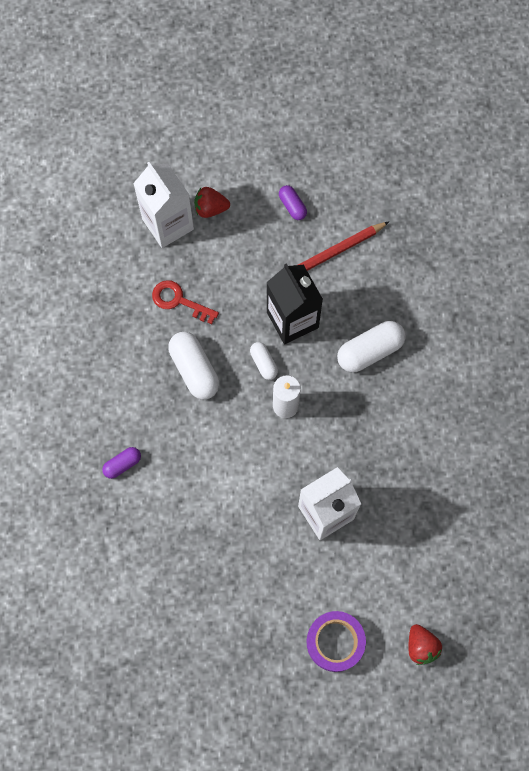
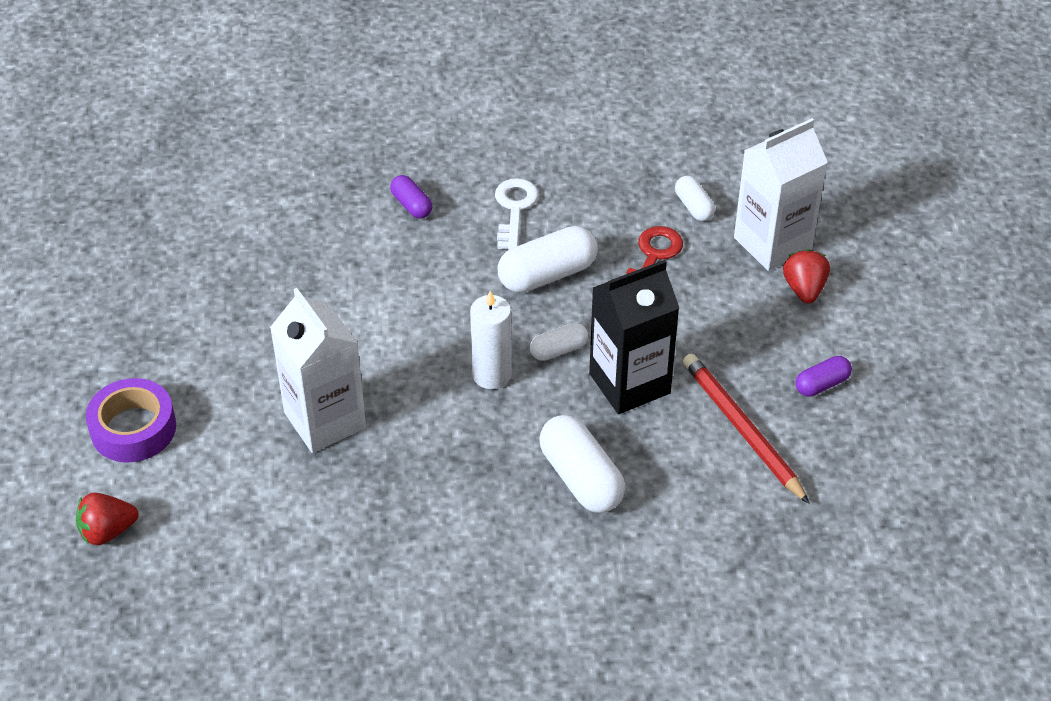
camera: 90 degrees right, 25 degrees down
none -> white key [495,178,539,250]
none -> white capsule [675,176,715,221]

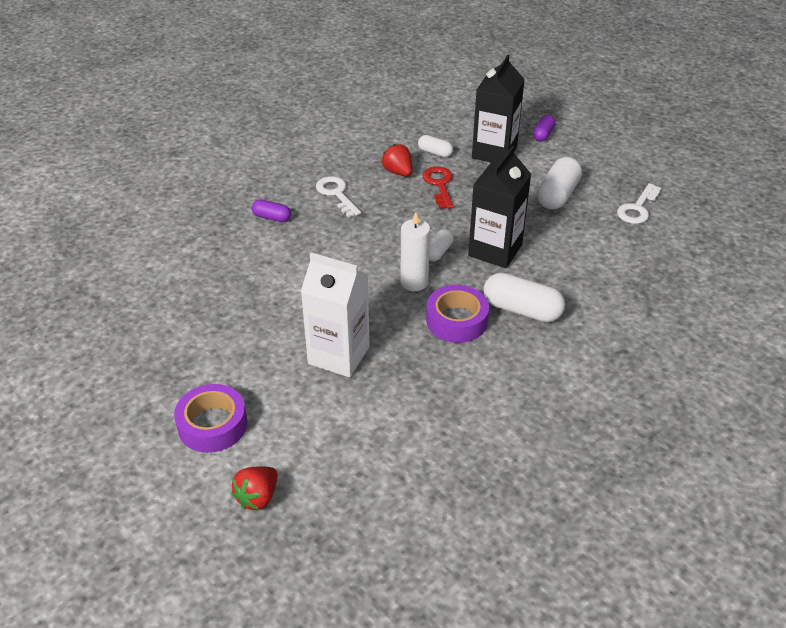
camera: 35 degrees left, 5 degrees down
white capsule [498,226,598,293] -> white capsule moved to [537,157,582,210]
red pencil [683,354,810,504] -> none
white carton [734,118,828,271] -> black carton [472,55,525,162]
red strawberry [783,249,830,304] -> red strawberry moved to [381,144,412,177]
purple capsule [795,356,852,397] -> purple capsule moved to [533,115,555,141]
none -> purple tape [426,285,489,343]
none -> white key [617,183,661,224]

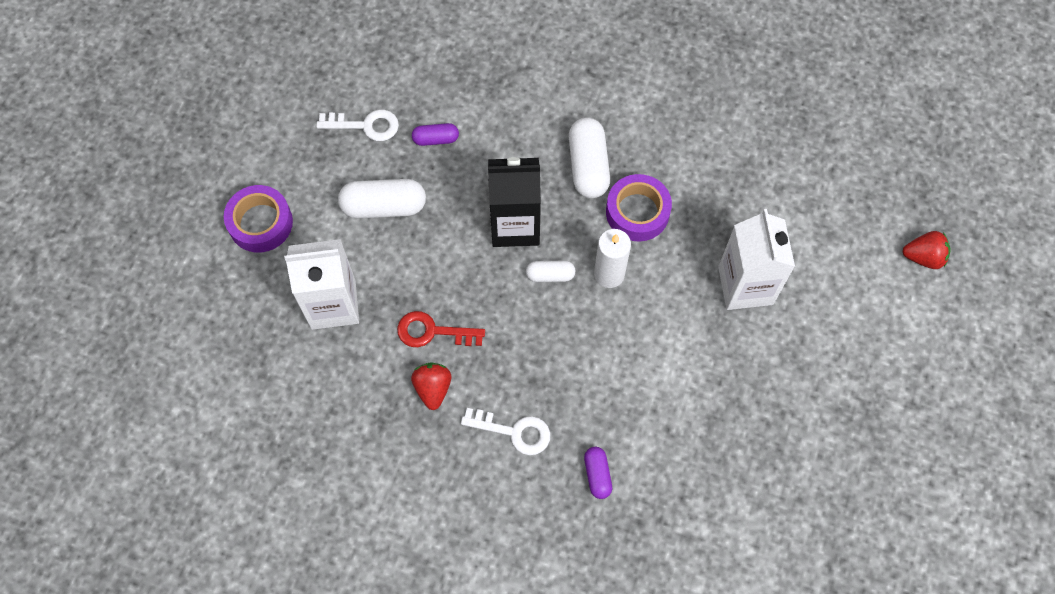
camera: 120 degrees left, 25 degrees up
purple tape [174,384,247,453] -> purple tape moved to [224,185,293,253]
white key [316,176,361,218] -> white key turned 105 degrees counterclockwise [461,408,550,455]
red strawberry [381,144,412,177] -> red strawberry turned 150 degrees clockwise [411,363,452,410]
white capsule [418,135,453,157] -> none
red key [422,167,453,209] -> red key turned 45 degrees clockwise [397,311,485,347]
black carton [472,55,525,162] -> white carton [284,239,359,330]
purple capsule [533,115,555,141] -> purple capsule moved to [412,123,459,146]

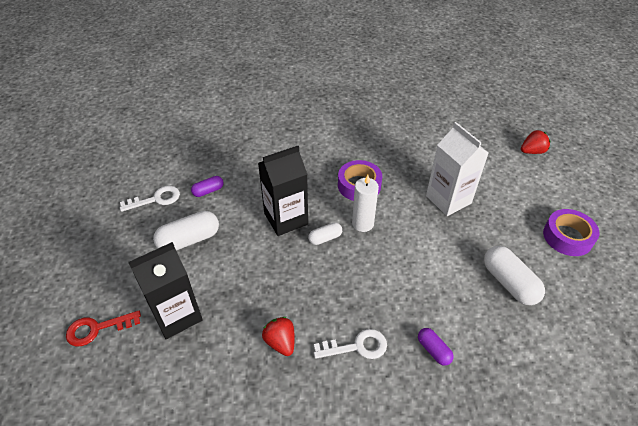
camera: 25 degrees left, 20 degrees down
purple tape [224,185,293,253] -> purple tape moved to [543,209,599,256]
white carton [284,239,359,330] -> black carton [128,242,203,339]
red key [397,311,485,347] -> red key moved to [66,311,141,346]
white capsule [569,117,610,198] -> white capsule moved to [484,246,545,305]

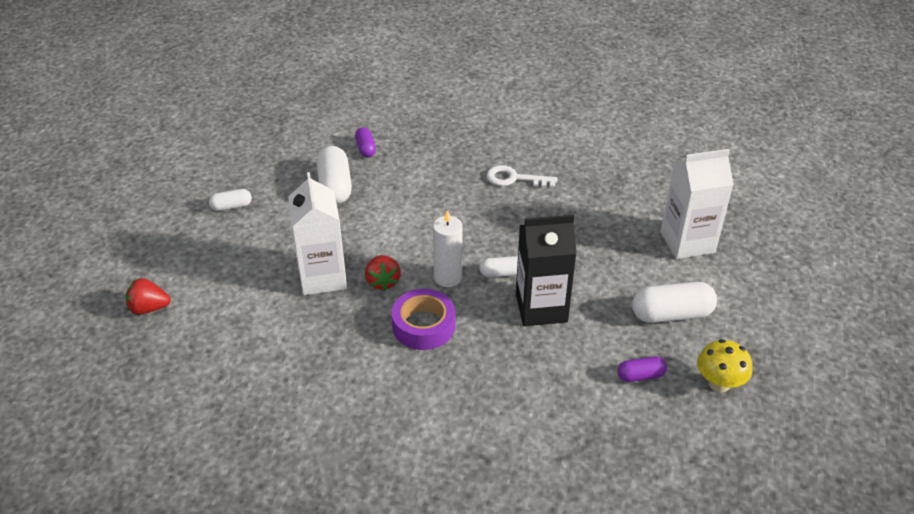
camera: 160 degrees left, 5 degrees down
red key [66,311,141,346] -> none
white key [120,186,180,212] -> yellow mushroom [697,339,752,392]
black carton [128,242,203,339] -> white carton [660,149,734,259]
red strawberry [262,317,295,356] -> red strawberry moved to [365,255,401,291]
purple capsule [418,328,454,366] -> purple capsule moved to [355,127,376,157]
purple tape [543,209,599,256] -> white capsule [209,189,252,211]

